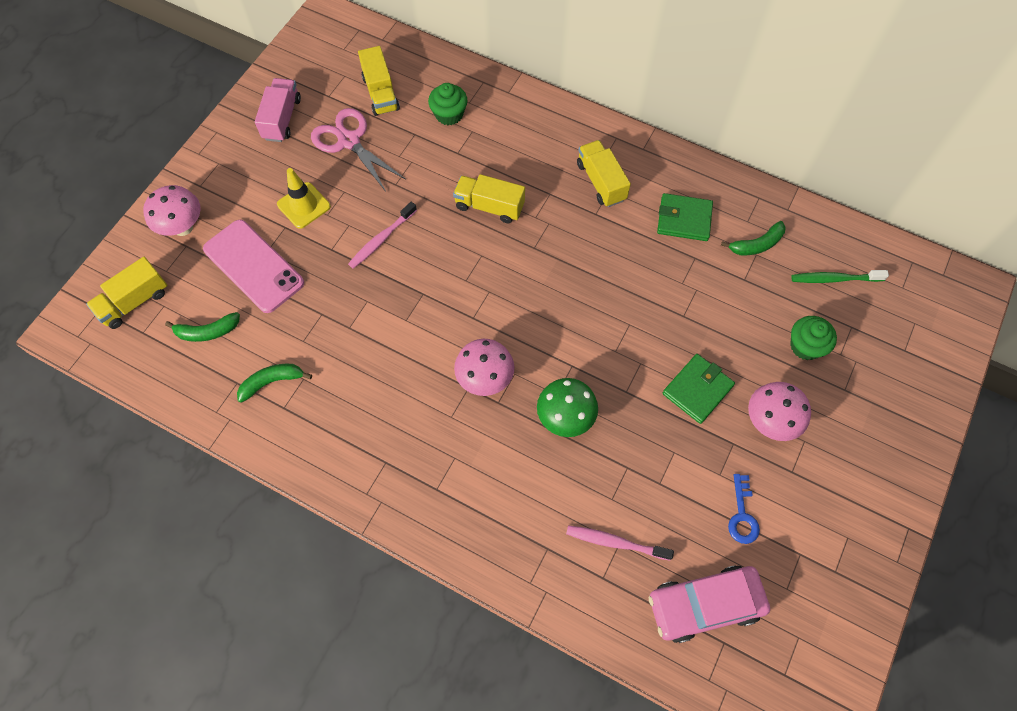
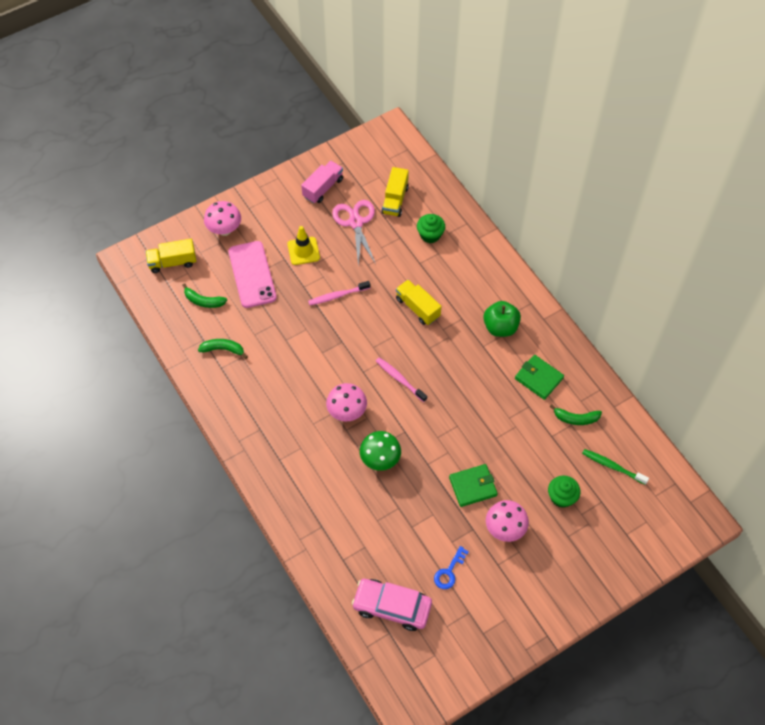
camera: 30 degrees right, 5 degrees down
pink toothbrush [566,525,674,561] -> pink toothbrush moved to [376,357,427,402]
yellow truck [577,140,631,207] -> green apple [483,301,521,337]

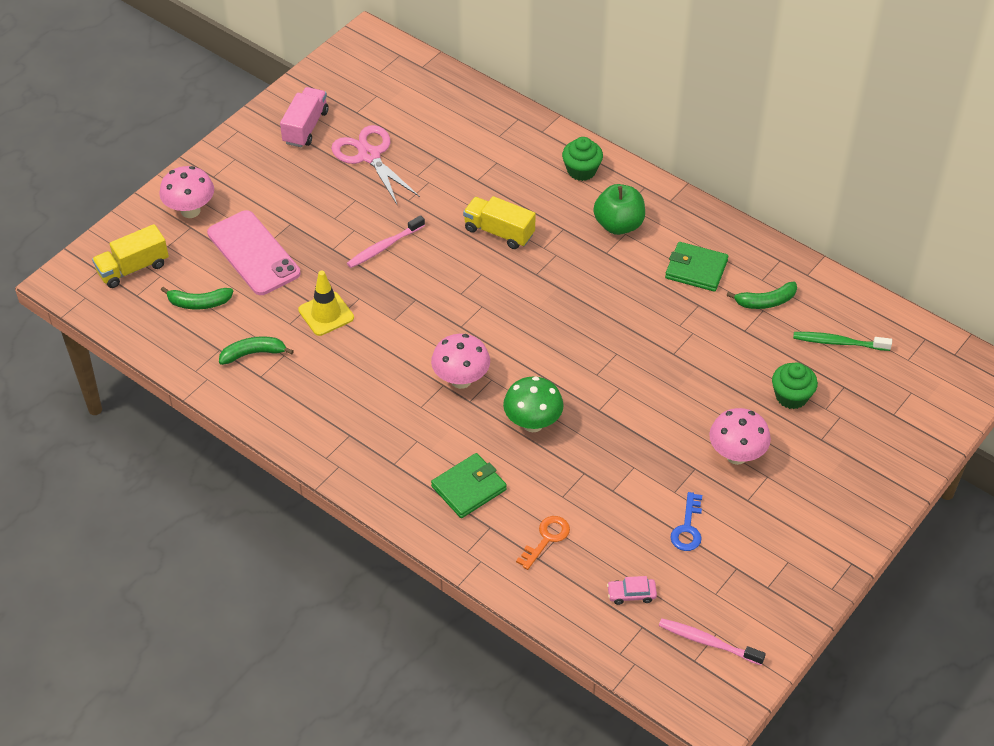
camera: 20 degrees left, 10 degrees down
yellow traffic cone [288,226,320,265] -> yellow traffic cone moved to [298,270,354,336]
pink car [352,579,432,631] -> pink car [607,576,657,605], size x0.44
pink toothbrush [376,357,427,402] -> pink toothbrush moved to [659,619,766,665]
yellow truck [381,167,409,217] -> none
green cupcake [417,214,445,243] -> green cupcake moved to [562,137,603,181]
green wallet [449,464,498,507] -> green wallet moved to [431,453,507,518]
none -> orange key [516,516,570,570]

